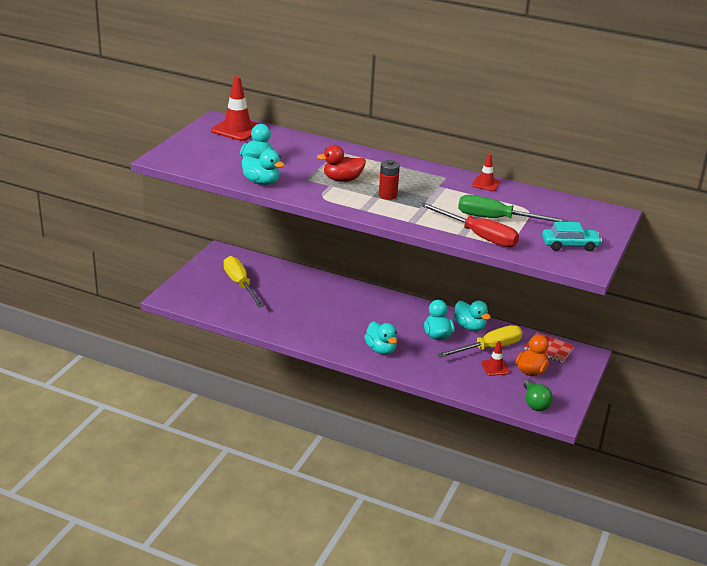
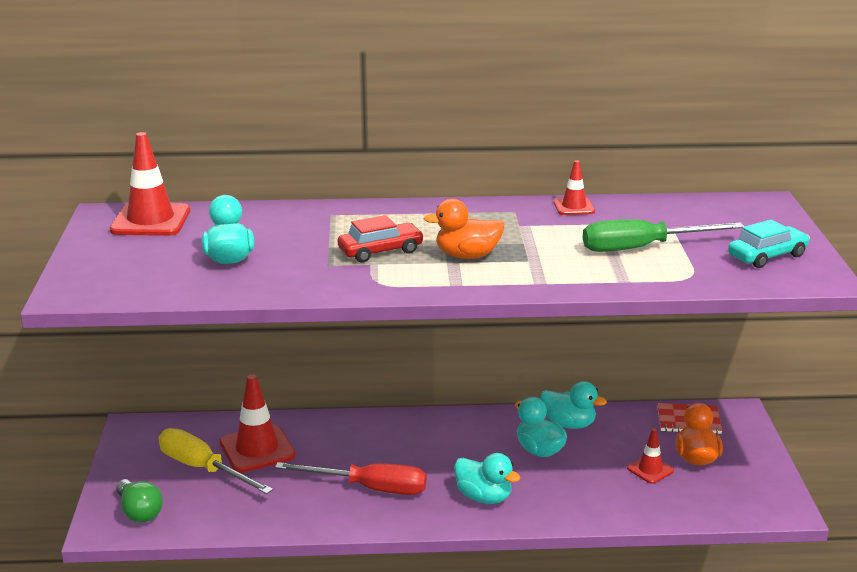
camera: 25 degrees left, 5 degrees down
turquoise duck [242,149,285,185] -> none
red duck [317,145,366,182] -> red car [338,215,424,262]
red battery [379,160,400,200] -> orange duck [424,199,505,259]
red screwdriver [420,202,519,248] -> red screwdriver moved to [275,462,427,495]
yellow screwdriver [437,325,523,358] -> none
green light bulb [524,379,553,411] -> green light bulb moved to [116,479,163,523]
none -> red traffic cone [219,374,296,473]

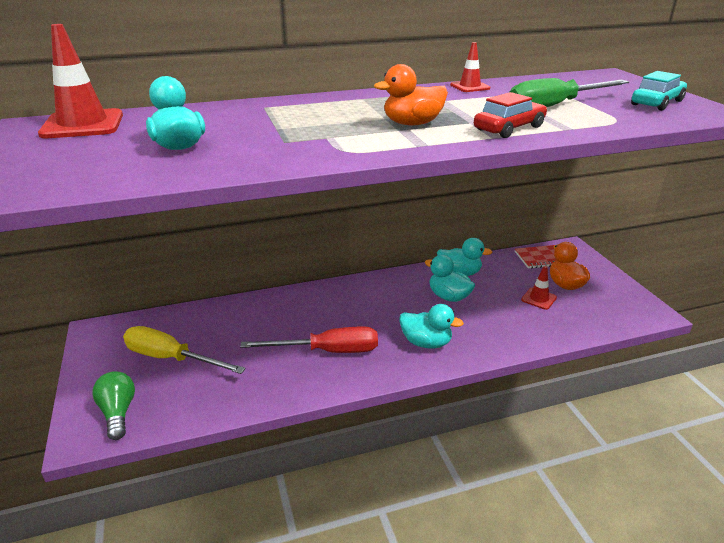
camera: 15 degrees left, 5 degrees up
green light bulb [116,479,163,523] -> green light bulb turned 150 degrees counterclockwise [92,371,135,440]
red traffic cone [219,374,296,473] -> none
red car [338,215,424,262] -> red car moved to [474,92,547,138]

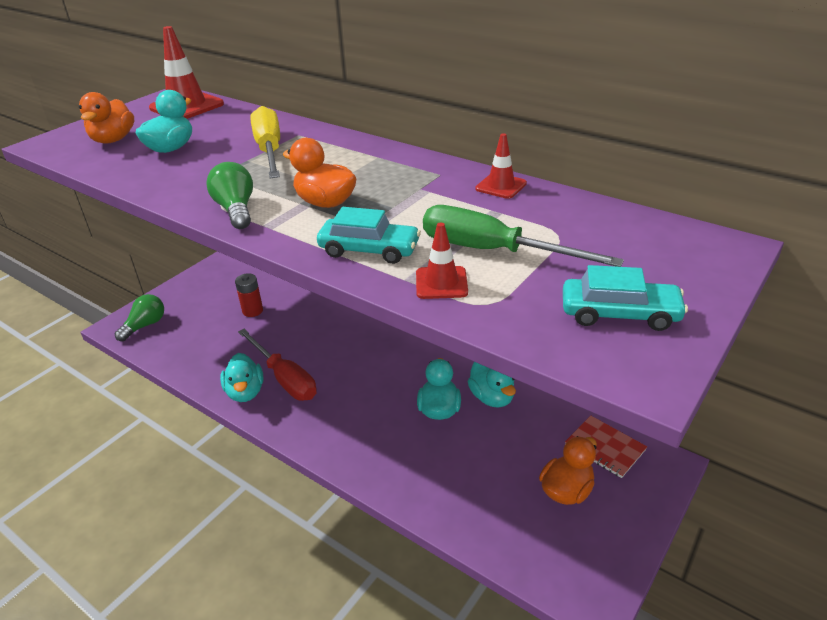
camera: 55 degrees right, 5 degrees up
yellow screwdriver [123,326,246,374] -> yellow screwdriver moved to [250,106,280,179]
turquoise duck [399,304,464,348] -> turquoise duck moved to [220,353,263,402]
red car [474,92,547,138] -> turquoise car [317,207,421,264]
red traffic cone [521,266,557,310] -> red traffic cone moved to [416,223,468,299]
none -> orange duck [79,92,134,144]
none -> green light bulb [206,162,253,229]
none -> red battery [235,273,263,317]

